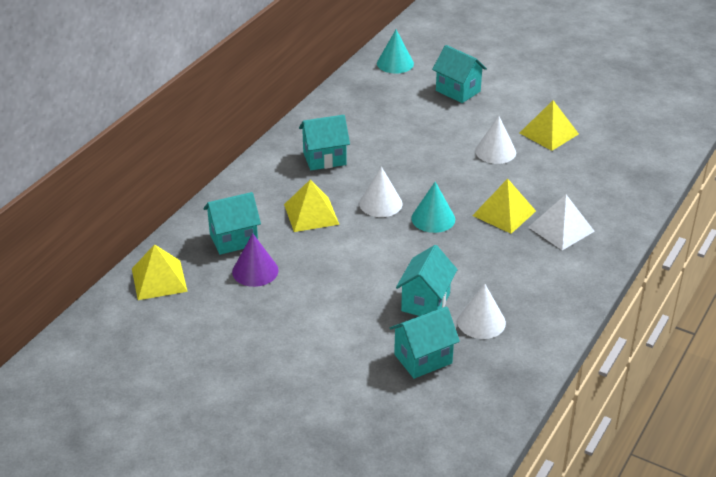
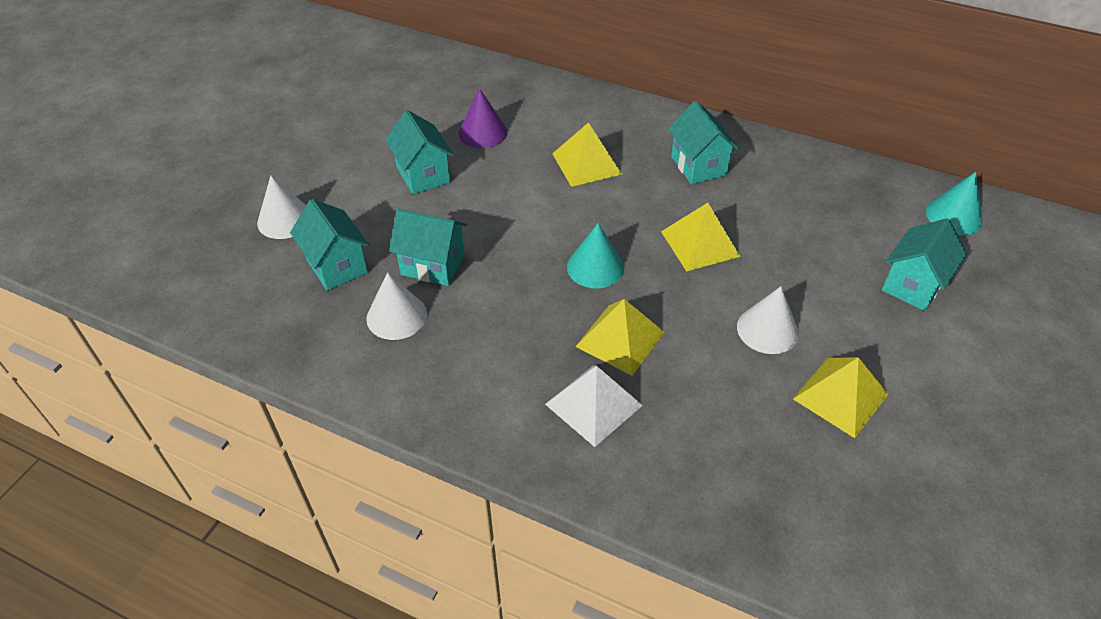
camera: 85 degrees right, 10 degrees up
yellow pyramid [132,244,188,300] -> yellow pyramid moved to [661,203,741,272]
turquoise house [203,192,261,255] -> turquoise house moved to [385,110,454,194]
white cone [359,167,402,217] -> white cone moved to [257,176,306,239]

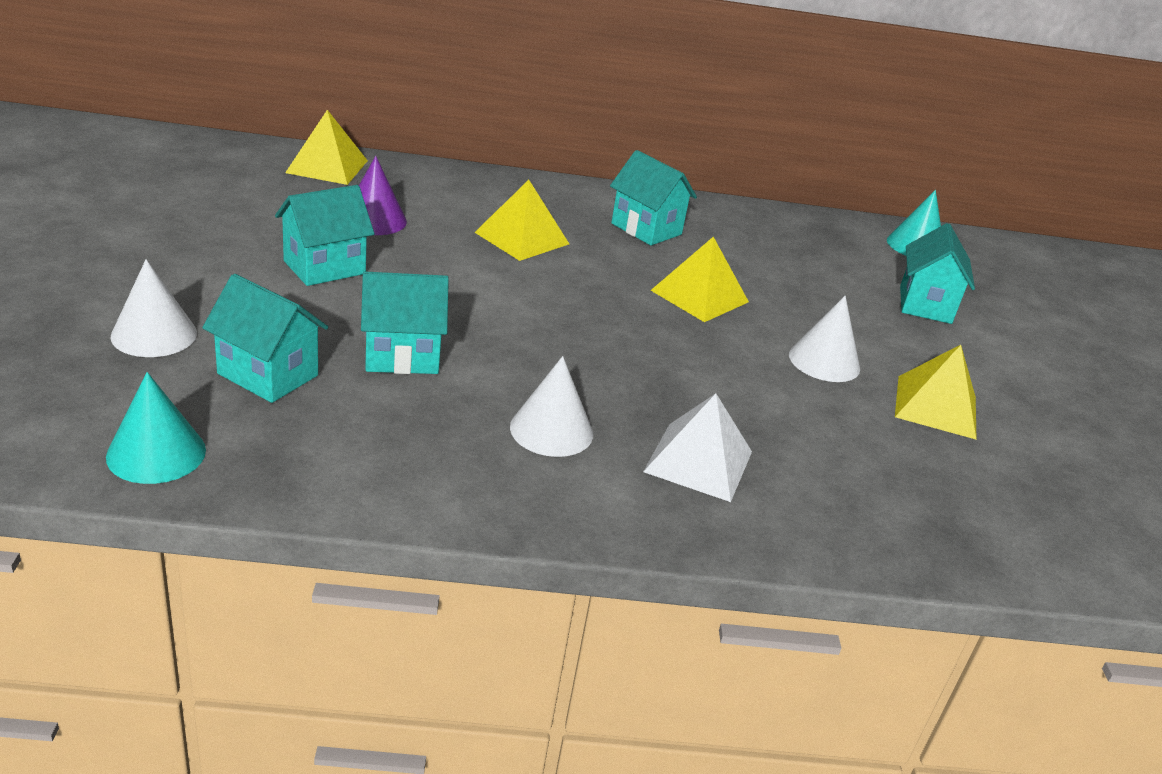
camera: 30 degrees left, 15 degrees down
white cone [366,273,427,340] -> white cone moved to [510,356,593,457]
turquoise house [385,110,454,194] -> turquoise house turned 75 degrees counterclockwise [275,185,374,286]
turquoise cone [567,223,624,288] -> turquoise cone moved to [106,372,206,484]
yellow pyramid [575,299,664,376] -> yellow pyramid moved to [285,110,368,185]

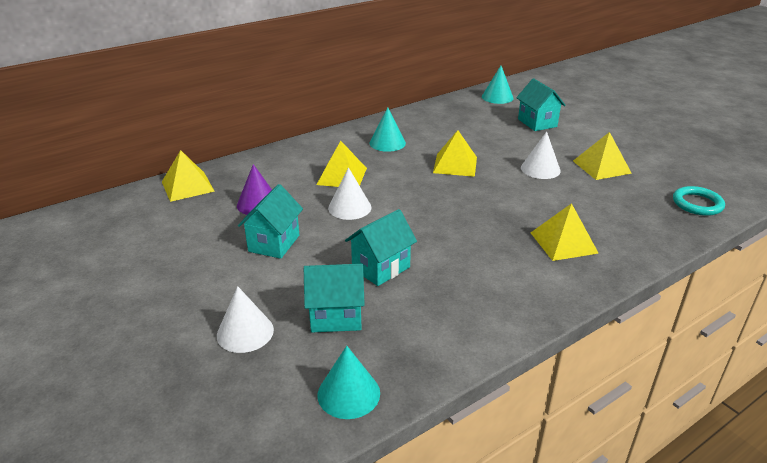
camera: 30 degrees left, 0 degrees up
white cone [510,356,593,457] -> white cone moved to [328,167,371,220]
turquoise house [610,150,697,246] -> turquoise cone [370,107,406,152]
white pyramid [643,393,752,502] -> yellow pyramid [531,203,599,261]
none -> turquoise ring [673,186,725,216]

